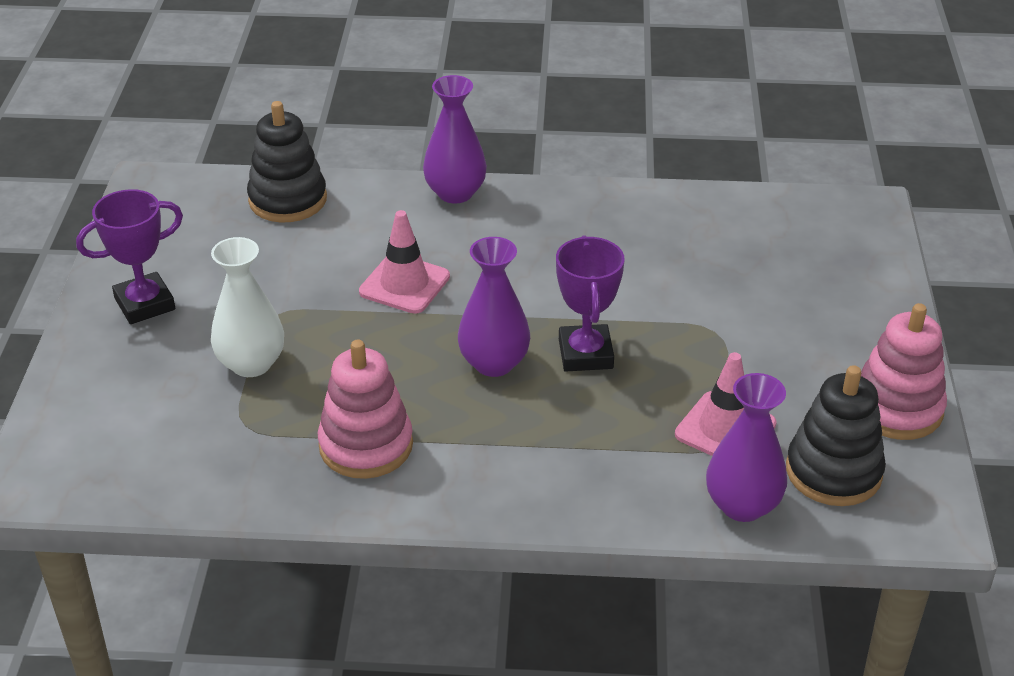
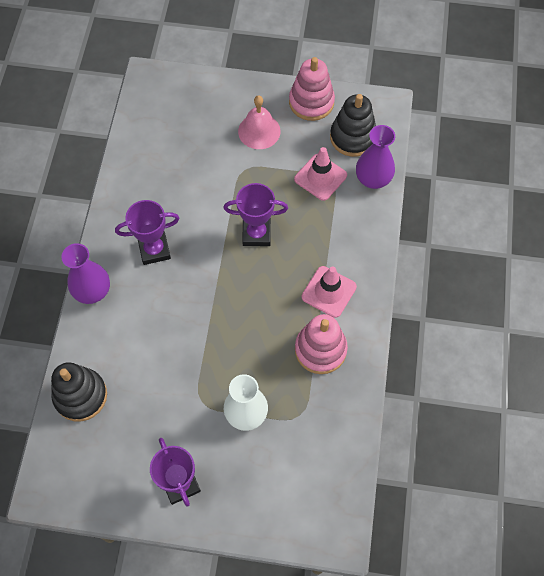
camera: 85 degrees left, 25 degrees up
pink traffic cone [359,210,450,314] -> pink traffic cone moved to [302,266,357,318]
purple vase [458,237,530,377] -> none
none -> purple trophy [115,200,180,265]
none -> pink bell [238,95,280,149]

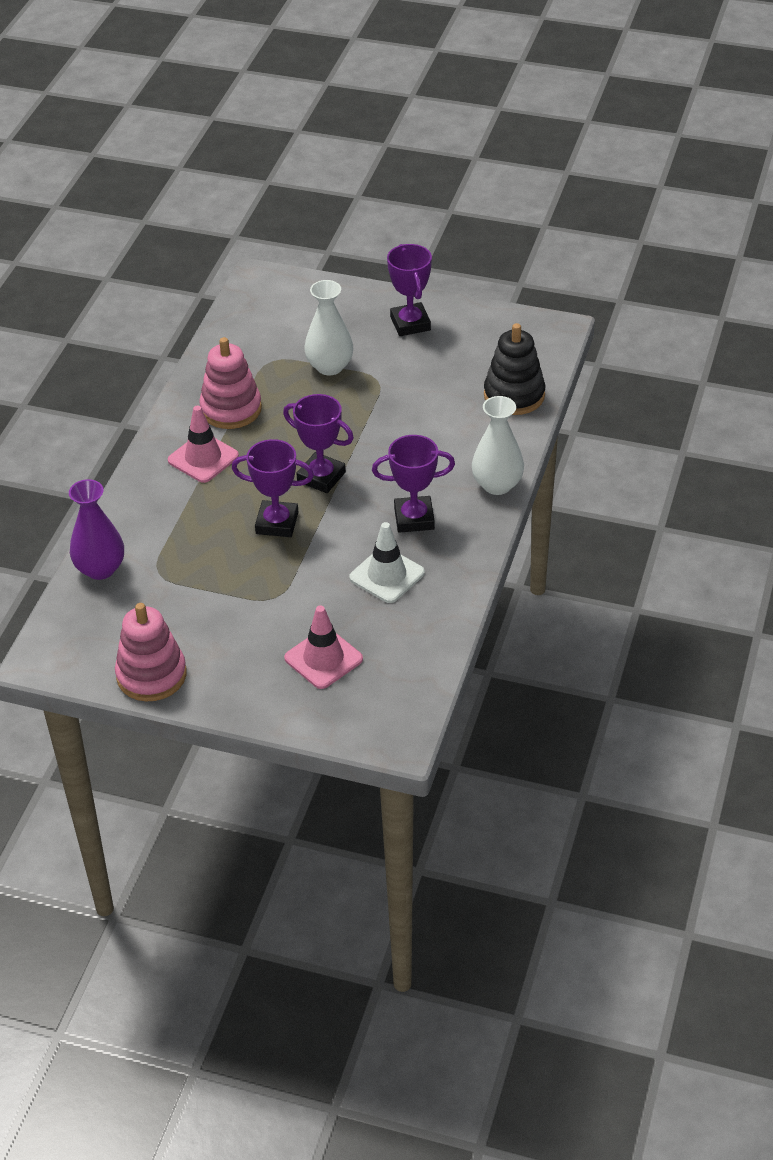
camera: 170 degrees left, 20 degrees down
purple vase [61,243,110,304] -> white vase [472,396,524,495]
pink bell [238,95,280,149] -> none
pink traffic cone [294,147,347,201] -> pink traffic cone moved to [284,605,363,689]
black stacking toy [330,94,376,157] -> none
none -> purple trophy [283,394,354,493]
none -> white traffic cone [349,522,425,603]

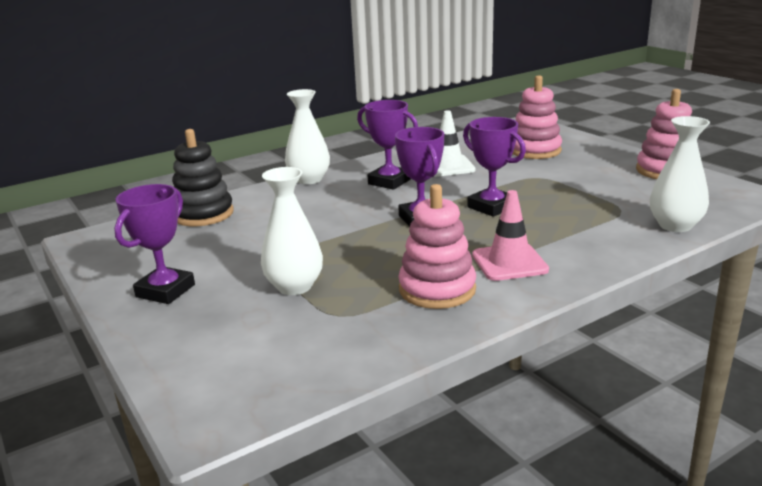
camera: 140 degrees left, 20 degrees down
purple vase [69,479,124,580] -> white vase [650,116,710,232]
pink traffic cone [284,605,363,689] -> pink stacking toy [513,75,562,159]

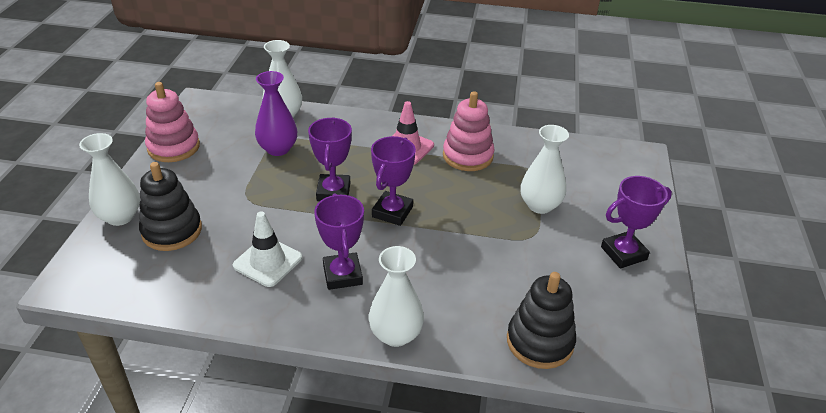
camera: 140 degrees left, 15 degrees up
pink stacking toy [513,75,562,159] -> black stacking toy [139,162,202,251]
none -> white vase [79,133,140,226]
none -> purple vase [255,71,297,156]

